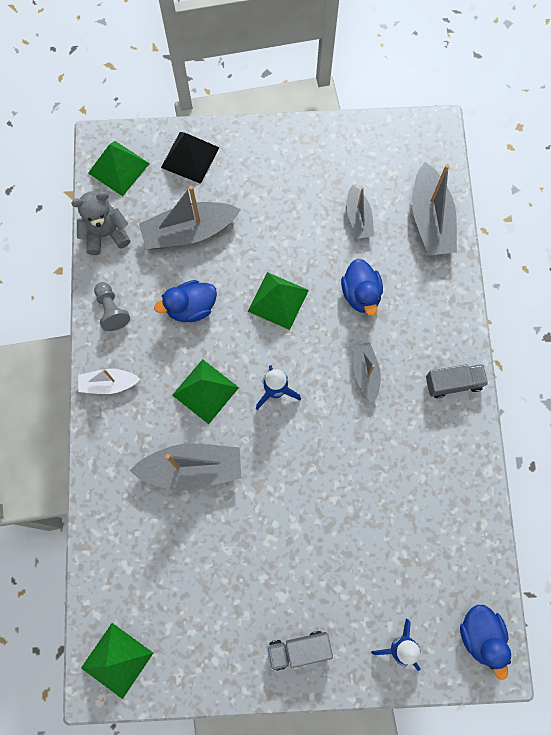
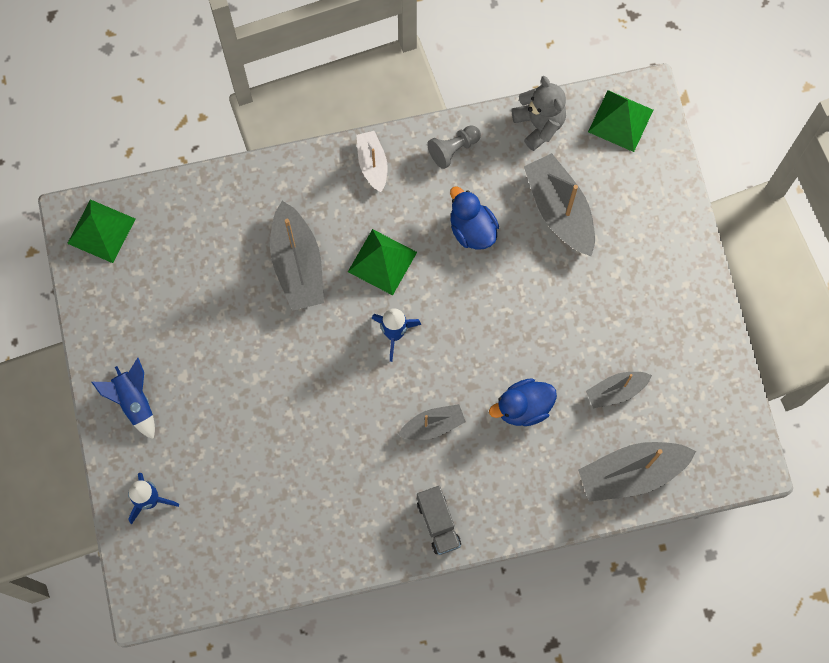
camera: 80 degrees right, 0 degrees up
black pyramid [161,132,219,184] -> none
green pyramid [248,272,309,330] -> none
grey truck [267,631,333,671] -> blue rocket [91,358,155,439]
blue duck [460,605,511,680] -> none

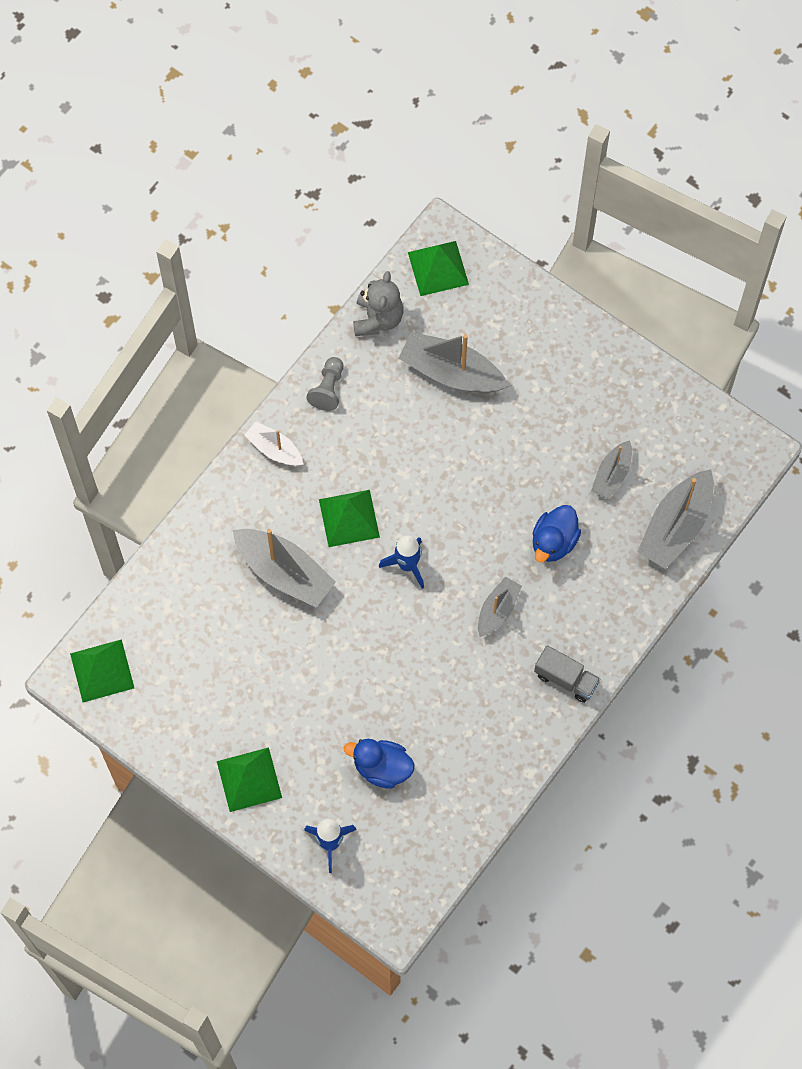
camera: 40 degrees left, 5 degrees down
blue rocket [91,358,155,439] -> green pyramid [217,747,282,812]
blue duck [450,186,499,250] -> blue duck moved to [344,739,415,789]
grey teddy bear [512,76,566,151] -> grey teddy bear turned 75 degrees clockwise [353,271,403,336]

